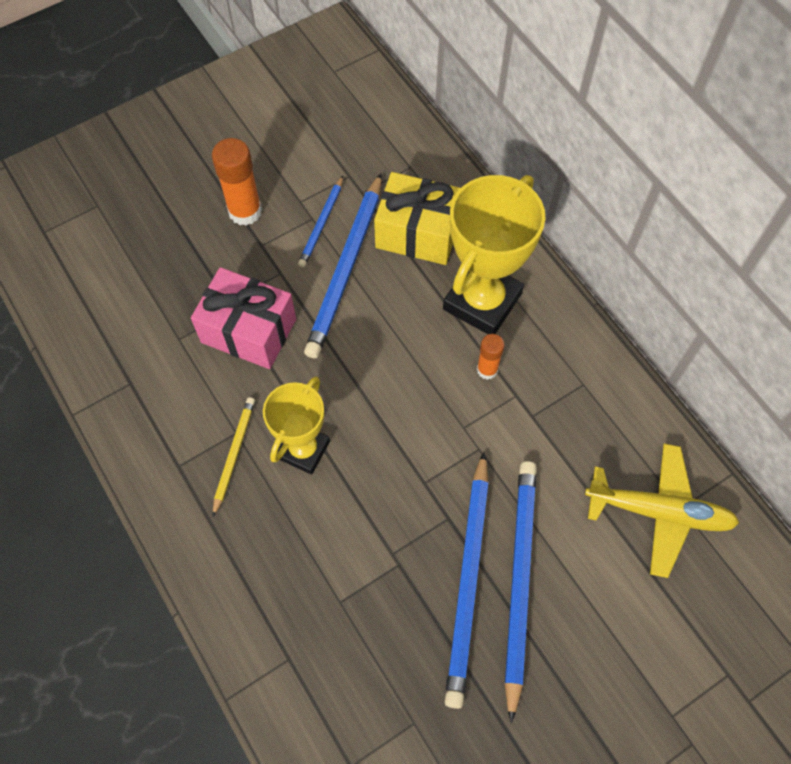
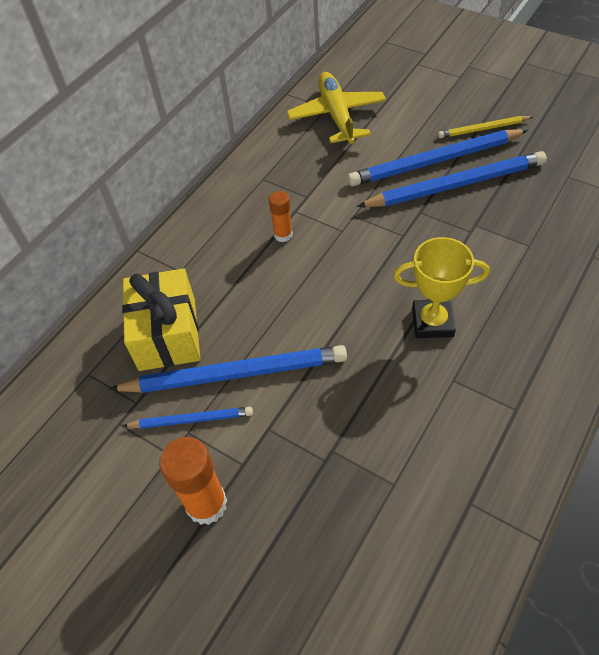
camera: 110 degrees left, 10 degrees down
pink gift [191,267,296,369] -> none
yellow pencil [213,397,255,516] -> yellow pencil moved to [438,116,533,138]
yellow trophy [443,175,546,334] -> none

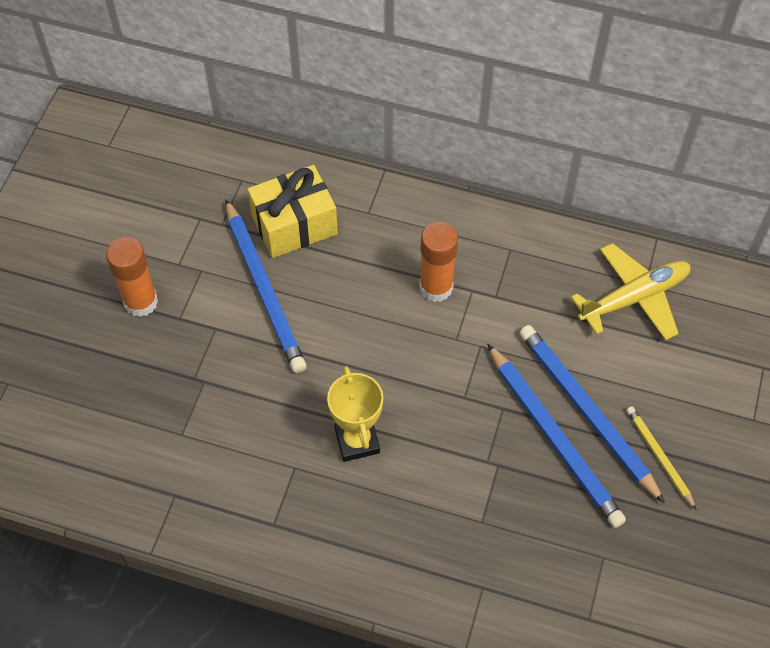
camera: 70 degrees right, 5 degrees up
blue pencil [123,407,253,429] -> none
orange glue stick [269,191,293,242] -> orange glue stick [419,222,458,302], size x1.71

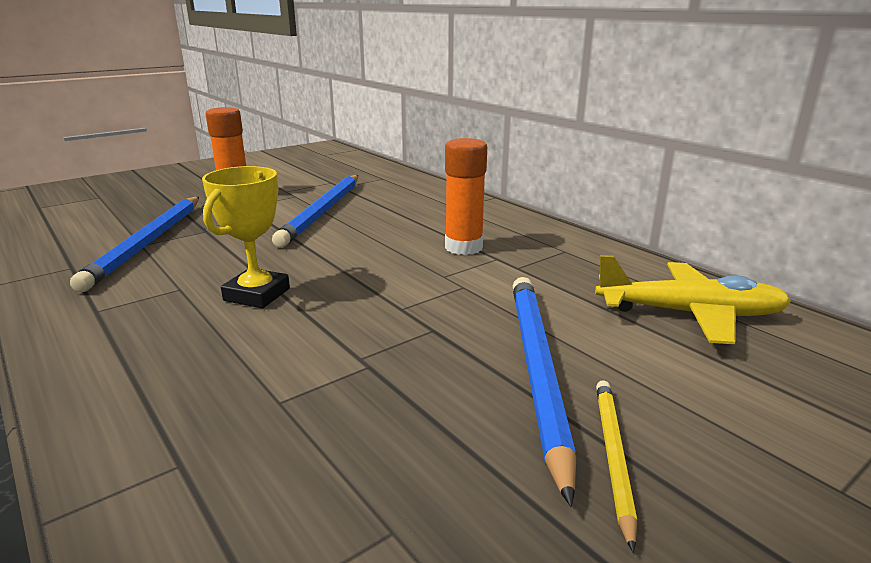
camera: 35 degrees right, 35 degrees down
yellow gift [248,165,338,258] -> none
blue pencil [487,344,626,528] -> blue pencil moved to [70,197,199,292]

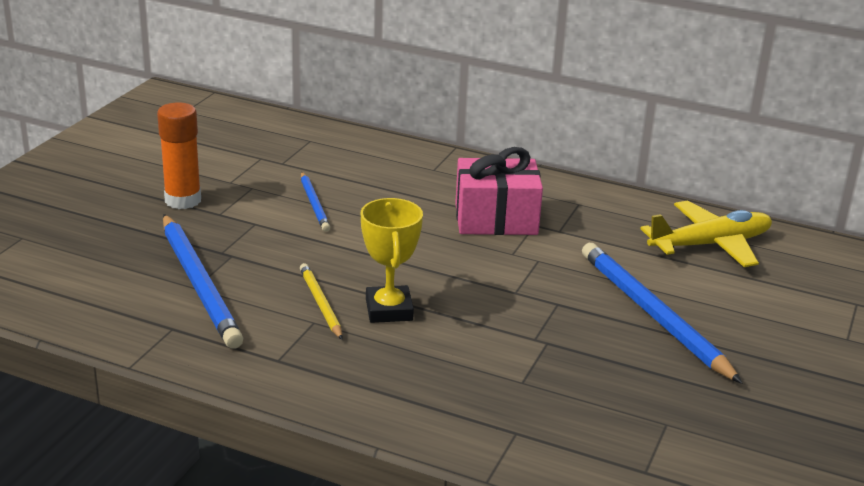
camera: 30 degrees left, 5 degrees up
blue pencil [272,175,358,248] -> blue pencil [301,172,330,232], size x0.53
orange glue stick [445,138,487,255] -> pink gift [455,147,543,235]
yellow pencil [596,380,637,553] -> yellow pencil moved to [300,263,342,340]

